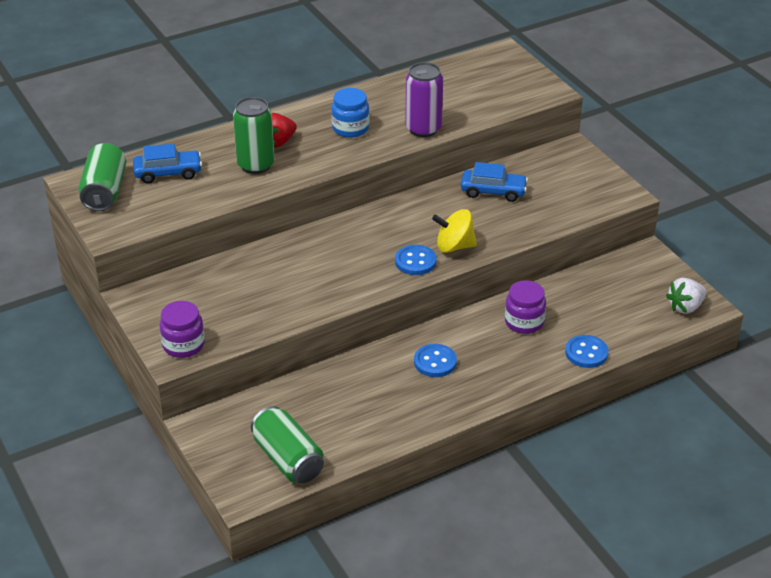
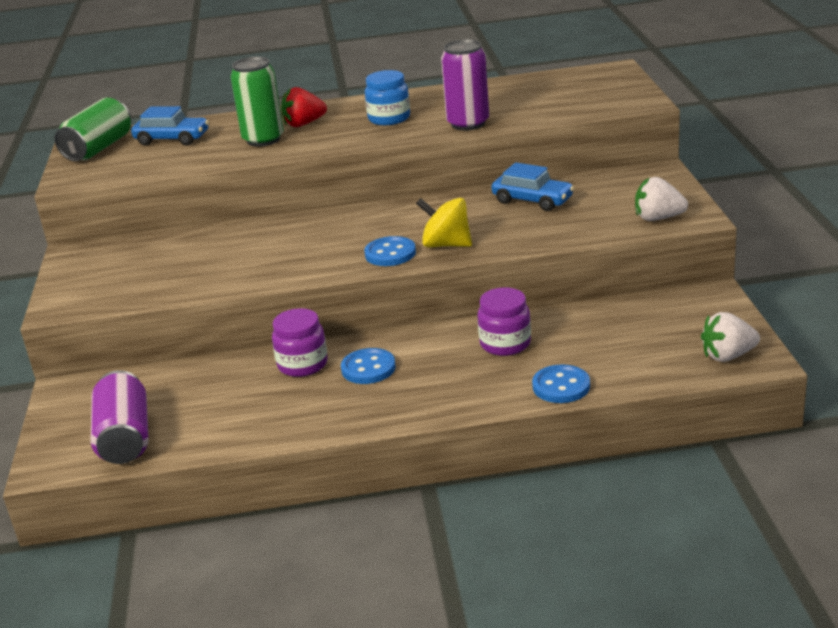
camera: 25 degrees right, 10 degrees down
purple jar [159,301,205,358] -> purple jar moved to [272,308,328,377]
green can [251,406,324,483] -> purple can [91,370,148,464]
none -> white strawberry [635,177,688,221]

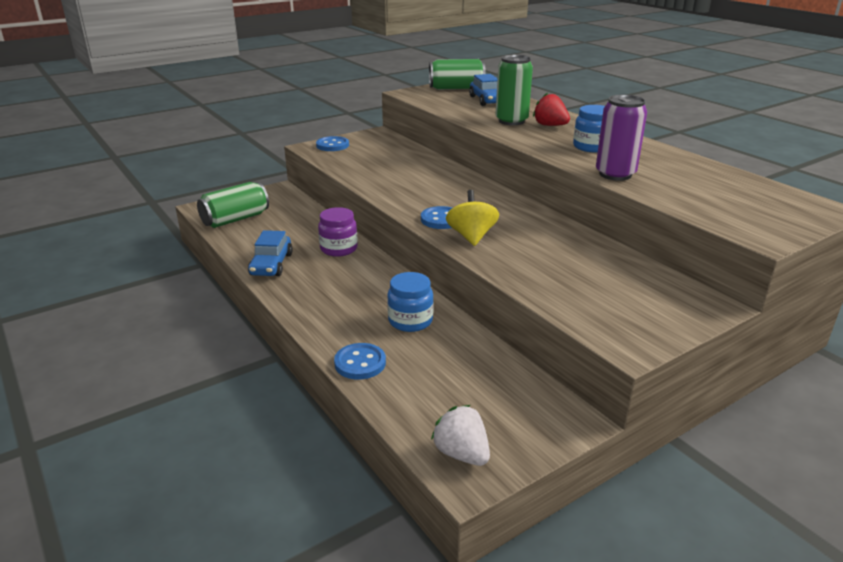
camera: 60 degrees right, 0 degrees up
purple can [91,370,148,464] -> green can [197,182,269,228]
blue button [341,348,396,384] -> blue button moved to [316,136,349,151]
purple jar [477,287,531,356] -> blue jar [387,272,434,332]
blue car [491,162,574,211] -> blue car moved to [248,230,293,276]
white strawberry [635,177,688,221] -> none

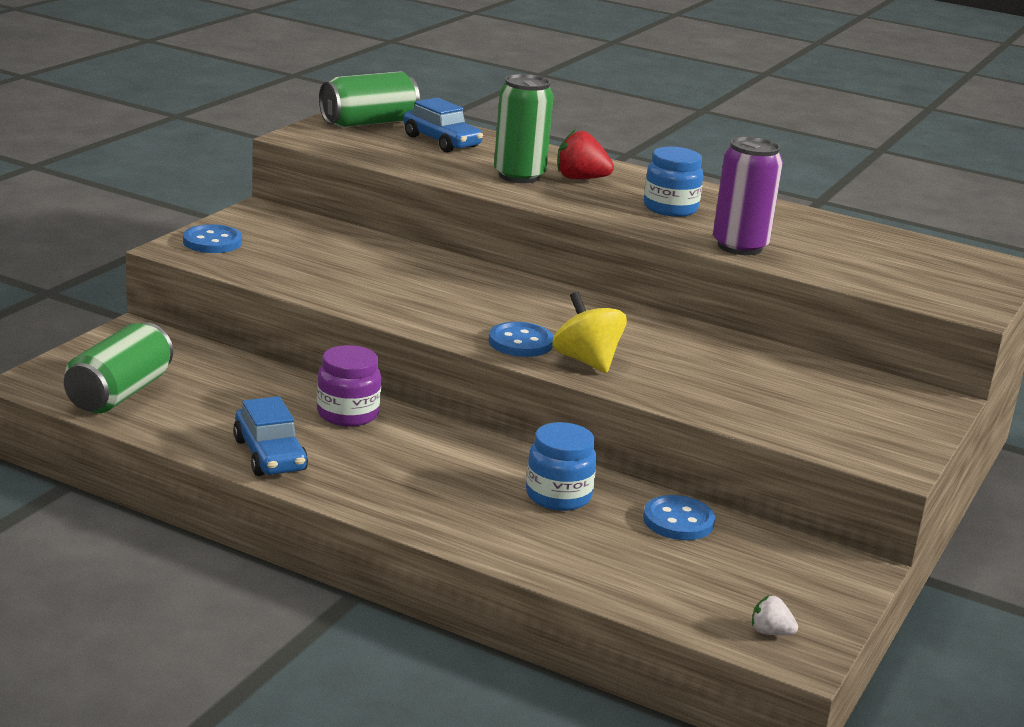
camera: 30 degrees left, 5 degrees down
blue button [334,343,386,380] -> blue button moved to [643,495,715,540]
white strawberry [431,405,490,466] -> white strawberry [752,595,798,635], size x0.57

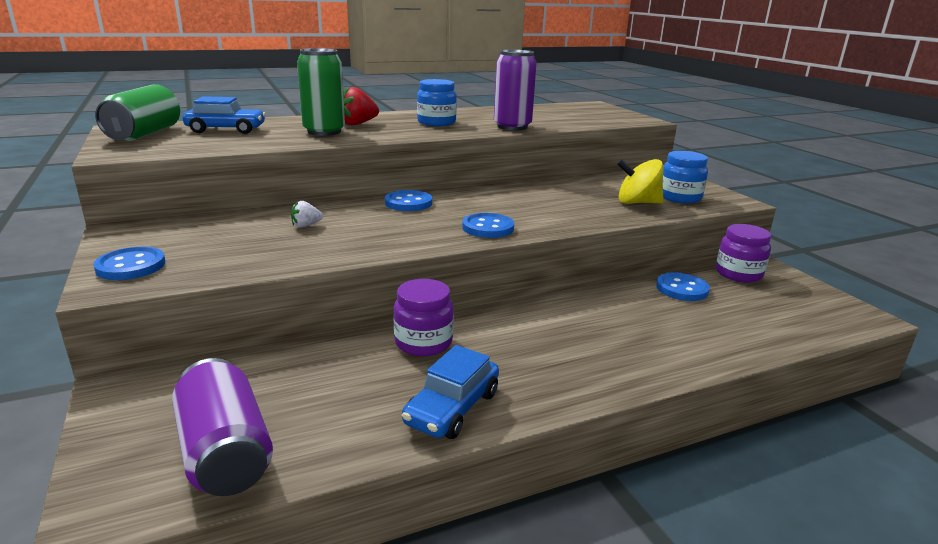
camera: 50 degrees left, 0 degrees up
green can [64,322,173,413] -> purple can [172,358,273,496]
blue car [233,396,308,476] -> blue car turned 105 degrees clockwise [402,345,499,439]
blue jar [526,422,597,511] -> blue jar moved to [663,151,708,203]
yellow spinning top [552,292,627,373] -> yellow spinning top moved to [617,159,664,204]
white strawberry [752,595,798,635] -> white strawberry moved to [291,201,323,228]
none -> blue button [385,190,432,211]
none -> purple jar [716,224,771,283]

